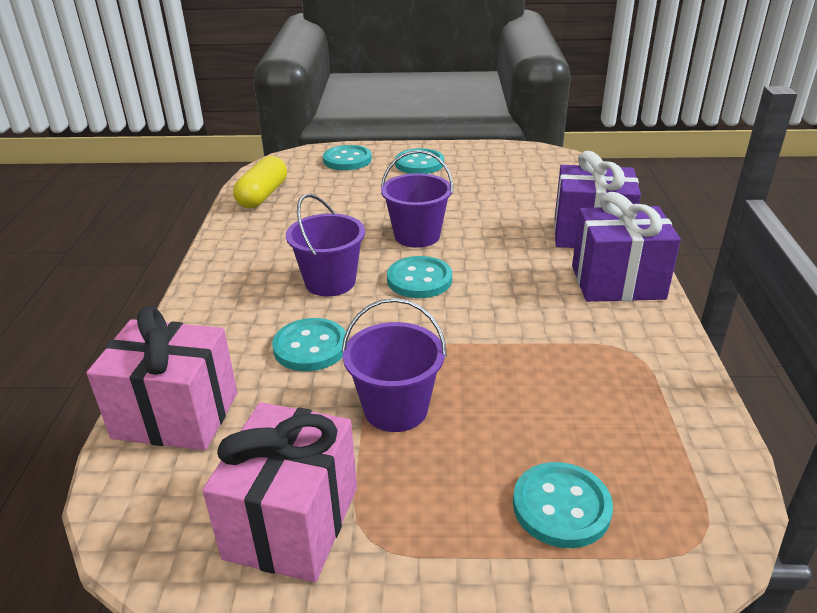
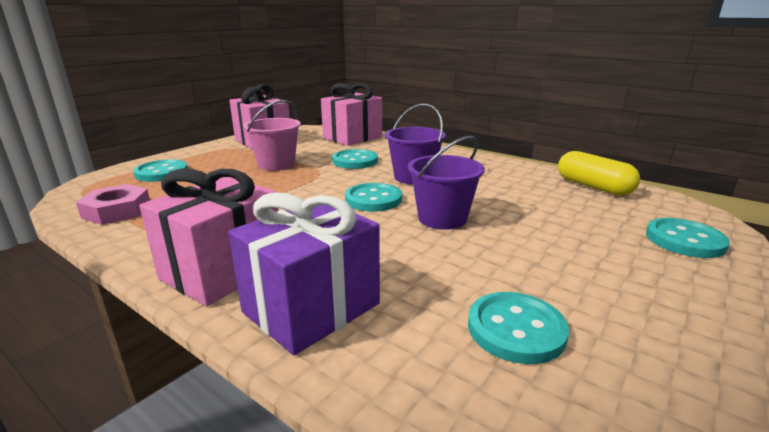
camera: 125 degrees right, 10 degrees down
purple bucket [341,298,447,432] -> pink bucket [243,100,301,171]
turquoise button [395,148,444,174] -> turquoise button moved to [468,292,569,364]
purple gift [572,192,681,302] -> pink gift [139,169,278,306]
none -> pink nut [76,184,150,225]

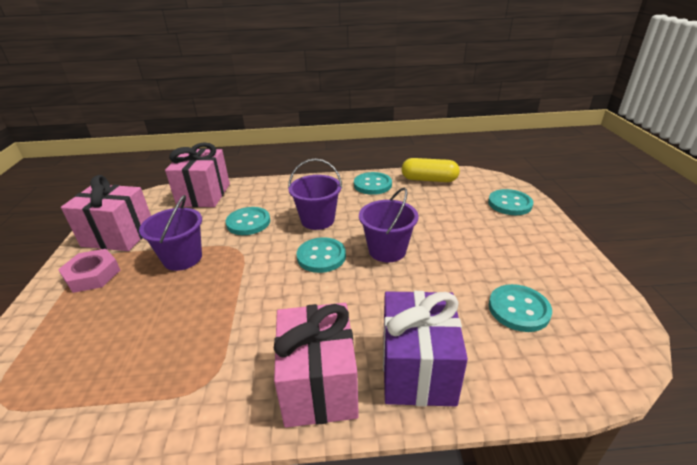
camera: 40 degrees left, 10 degrees up
pink nut [76,184,150,225] -> pink nut moved to [58,249,120,293]
turquoise button [133,159,188,182] -> turquoise button moved to [354,172,392,195]
pink bucket [243,100,301,171] -> purple bucket [139,195,202,271]

